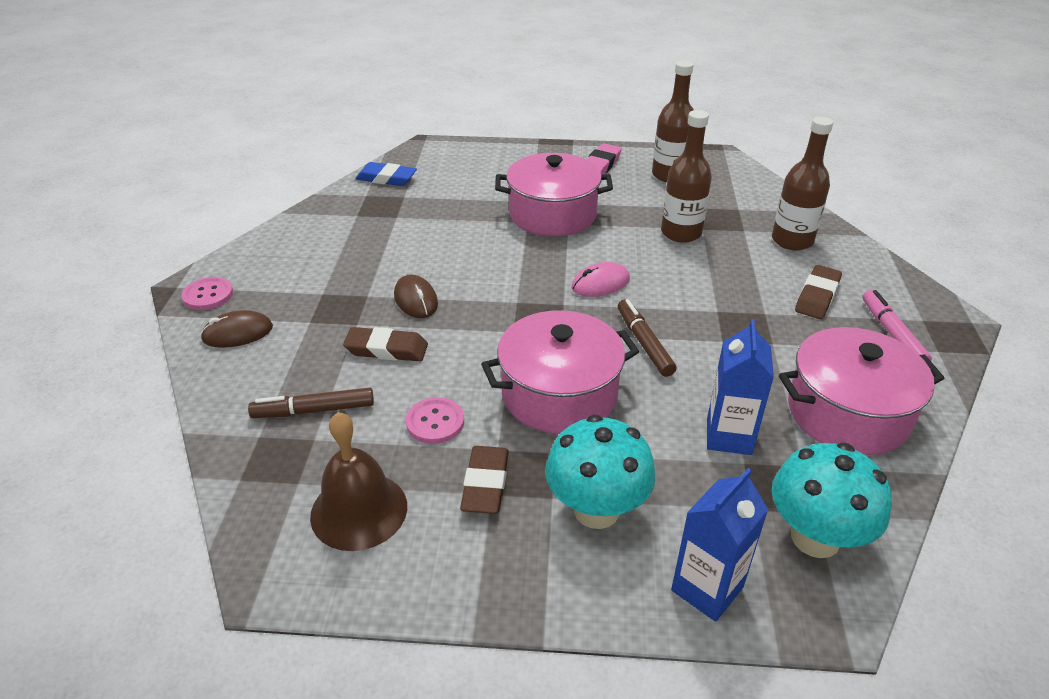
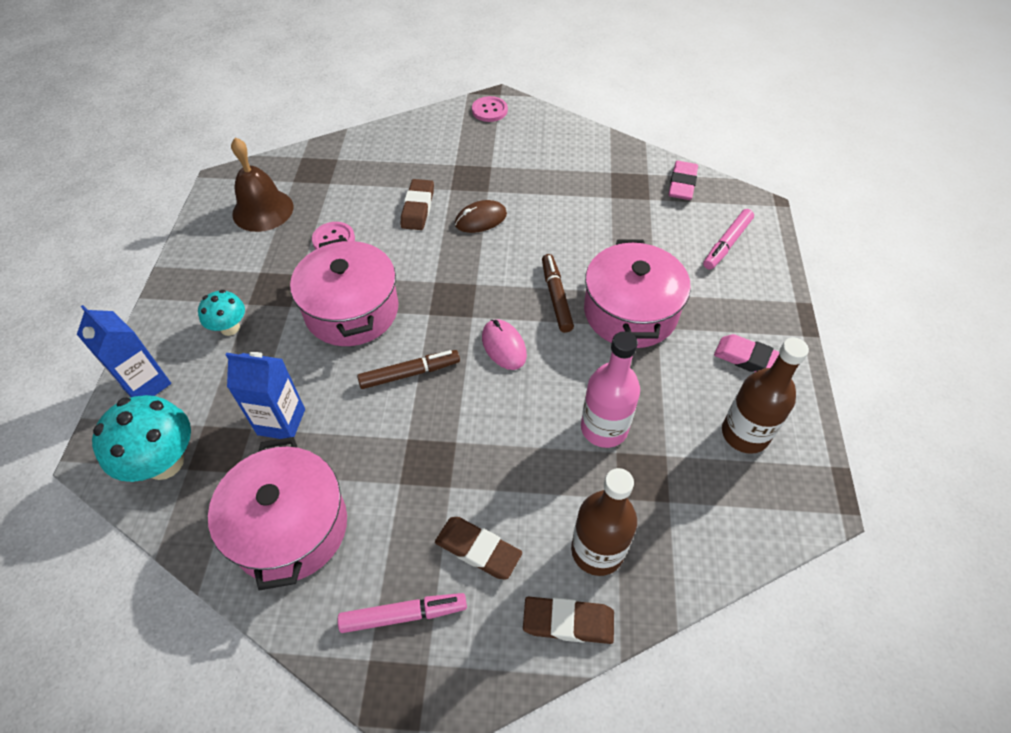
camera: 90 degrees right, 15 degrees up
brown mouse [200,310,273,348] -> none
brown marker [248,387,374,418] -> brown marker moved to [542,254,574,333]
blue eraser [355,162,417,186] -> pink eraser [668,161,698,200]
brown eraser [460,446,509,514] -> brown eraser moved to [523,596,614,644]
turquoise mushroom [545,415,655,529] -> turquoise mushroom [198,290,245,336], size x0.58
brown bottle [661,110,712,243] -> pink bottle [581,331,640,448]
none -> pink marker [703,209,754,270]

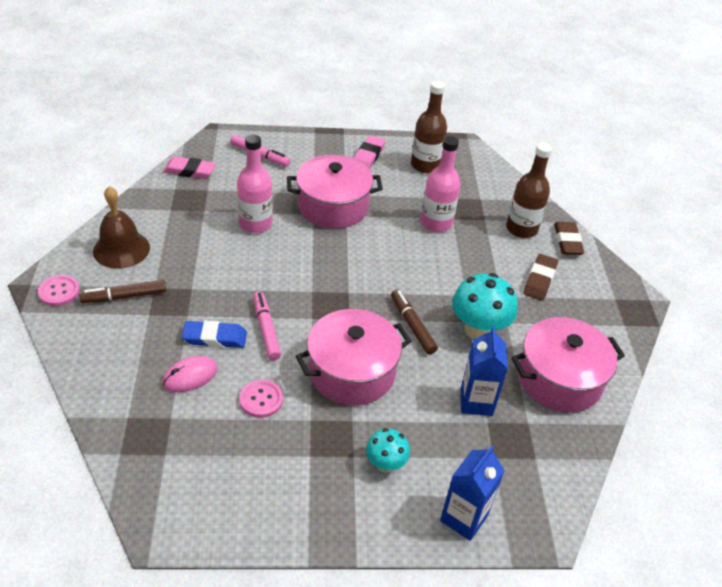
camera: 100 degrees left, 10 degrees down
turquoise mushroom [92,395,191,482] -> turquoise mushroom moved to [452,273,518,339]
brown bell [231,138,294,232] -> brown bell moved to [93,186,150,269]
pink marker [338,593,467,633] -> pink marker moved to [253,292,281,360]
brown eraser [401,179,434,230] -> blue eraser [182,321,247,348]
brown mouse [455,200,507,233] -> none
pink mouse [482,319,527,370] -> pink mouse moved to [162,356,218,392]
brown marker [542,254,574,333] -> brown marker moved to [79,280,166,303]
none -> pink bottle [237,134,273,233]

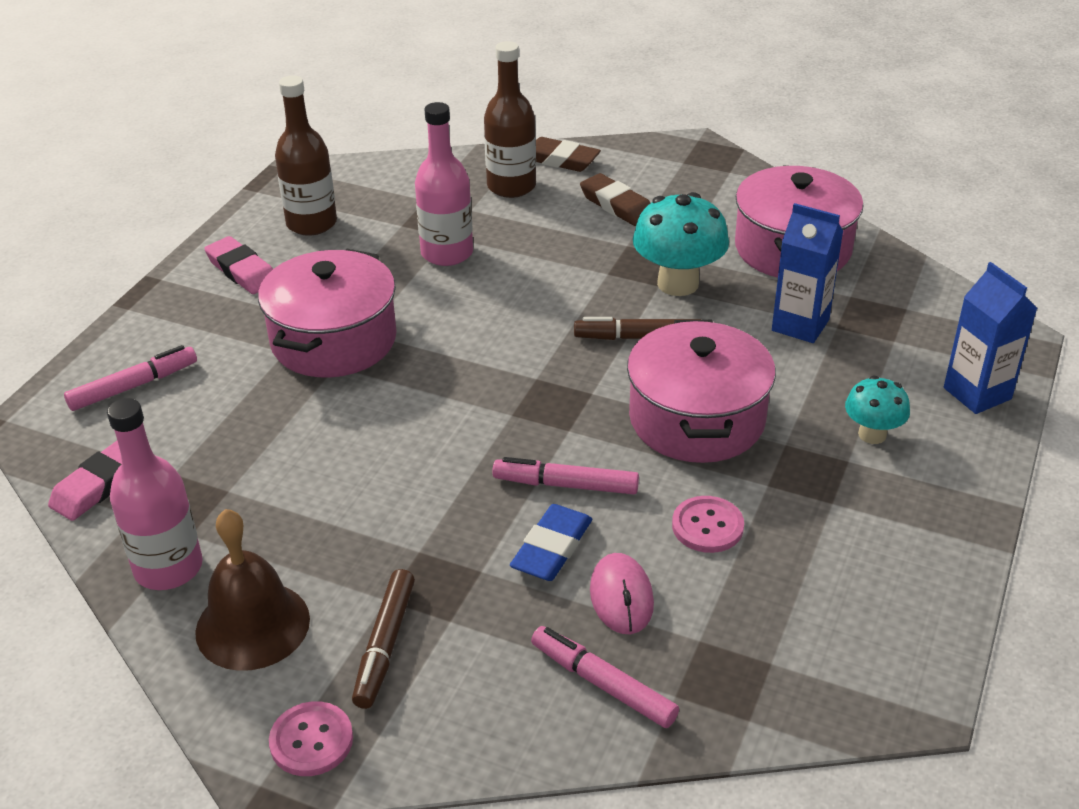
camera: 60 degrees left, 5 degrees down
pink bottle [237,134,273,233] -> pink bottle moved to [107,398,203,590]
none -> pink marker [531,626,679,728]

